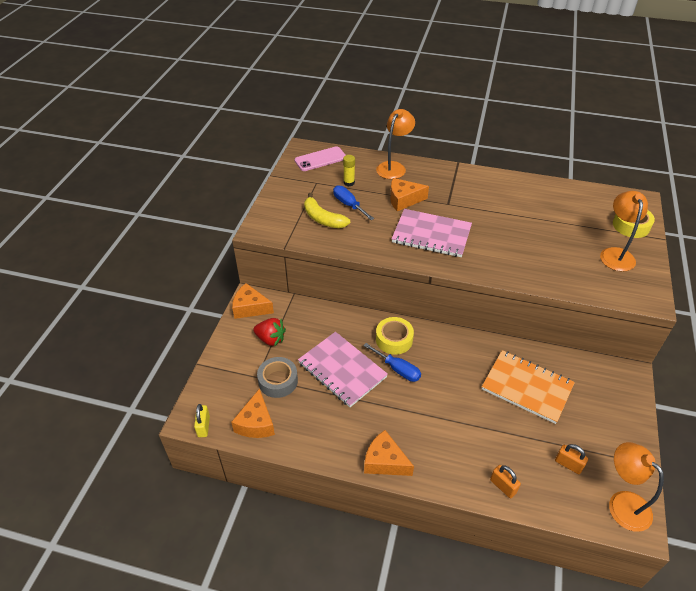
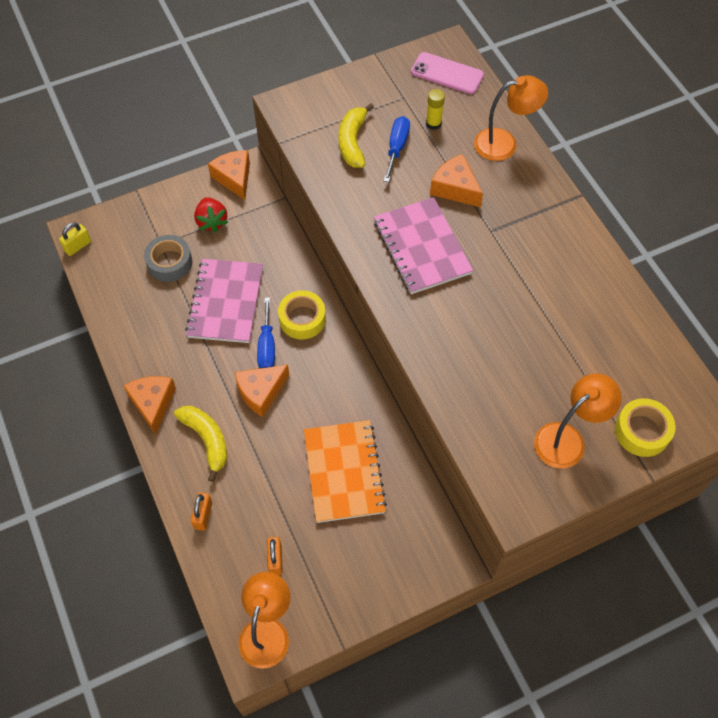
camera: 50 degrees right, 15 degrees up
orange cheese [231,389,275,438] -> orange cheese moved to [234,365,289,417]
none -> yellow banana [174,406,227,482]

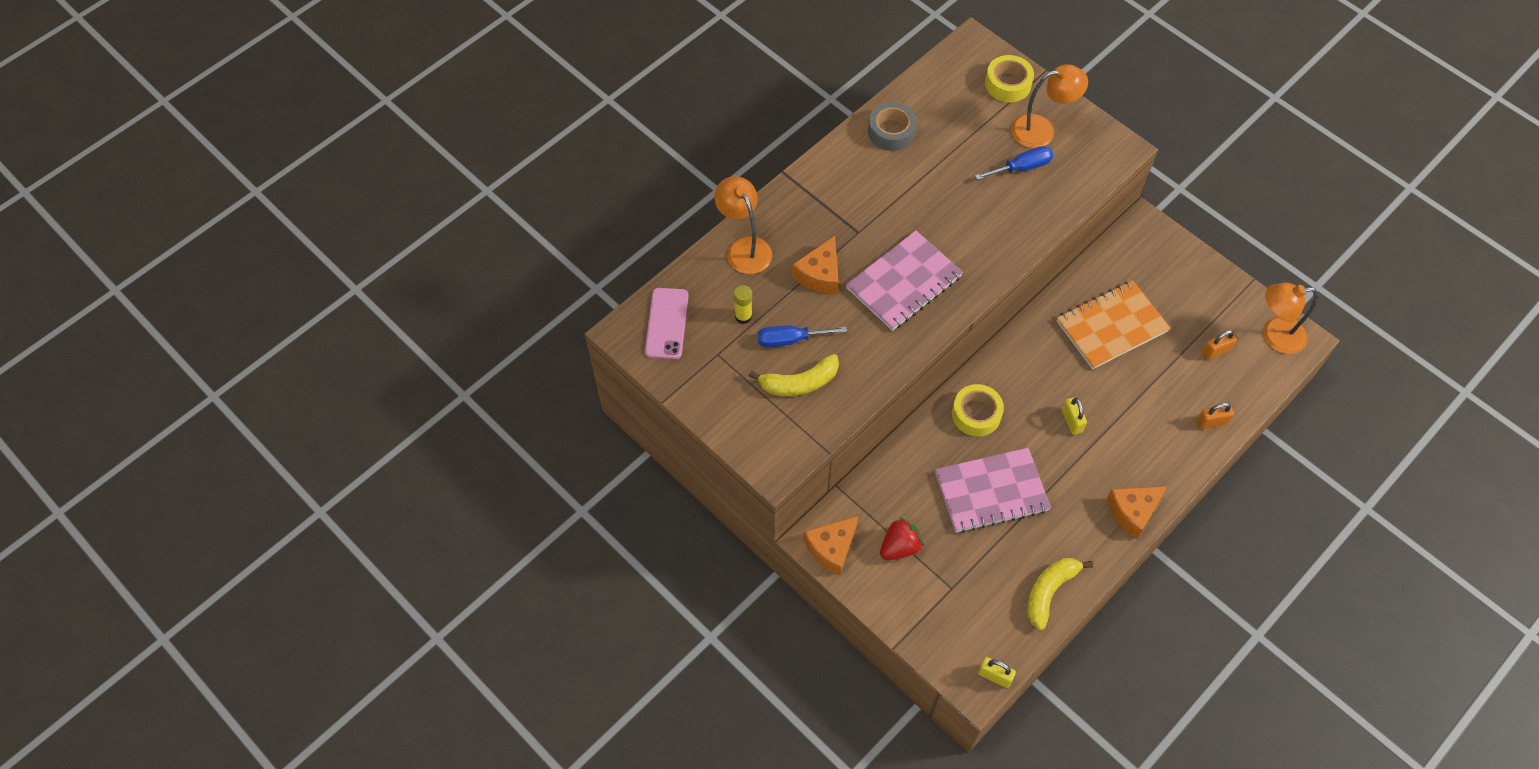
camera: 110 degrees left, 0 degrees up
grey tape [144,235,192,282] -> grey tape moved to [868,102,917,151]
yellow banana [174,406,227,482] -> yellow banana moved to [1027,558,1093,630]
orange cheese [234,365,289,417] -> yellow padlock [1062,397,1087,435]
blue screwdriver [257,297,275,368] -> blue screwdriver moved to [975,146,1053,180]
orange lamp [534,373,622,468] -> orange lamp turned 135 degrees clockwise [1011,64,1088,148]

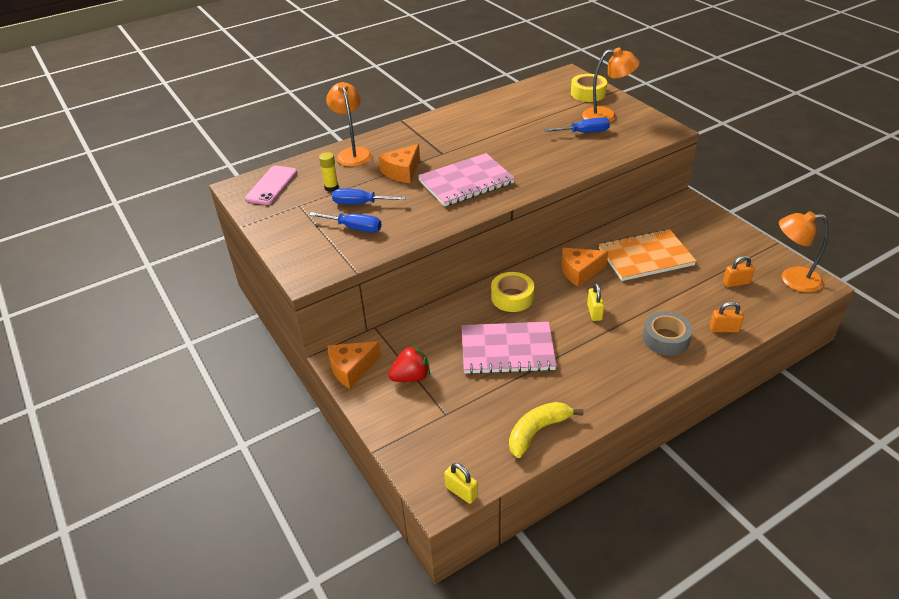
camera: 15 degrees right, 20 degrees down
yellow banana [749,354,839,396] -> blue screwdriver [309,212,382,232]
grey tape [868,102,917,151] -> grey tape moved to [643,311,693,356]
orange cheese [1107,486,1167,539] -> orange cheese moved to [561,248,609,287]

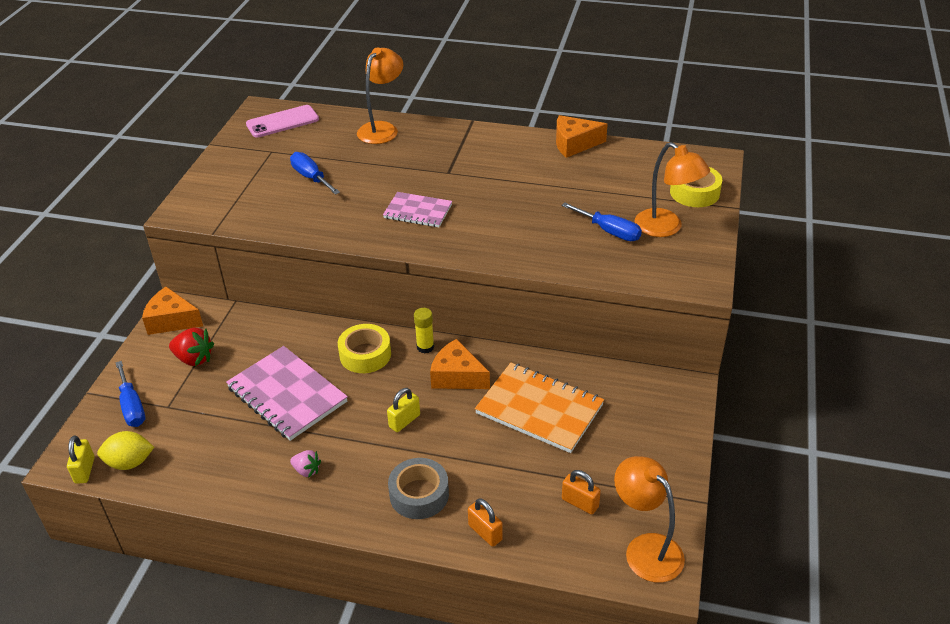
camera: 45 degrees right, 0 degrees up
blue screwdriver [309,212,382,232] -> blue screwdriver moved to [116,361,145,427]
yellow glue stick [319,152,339,192] -> yellow glue stick moved to [414,308,434,353]
orange cheese [379,144,420,183] -> orange cheese moved to [556,115,608,158]
pink notebook [418,153,515,207] -> pink notebook [383,192,452,227], size x0.61
yellow banana [509,402,583,458] -> none
none -> yellow lemon [97,431,154,470]
none -> pink strawberry [290,450,321,478]

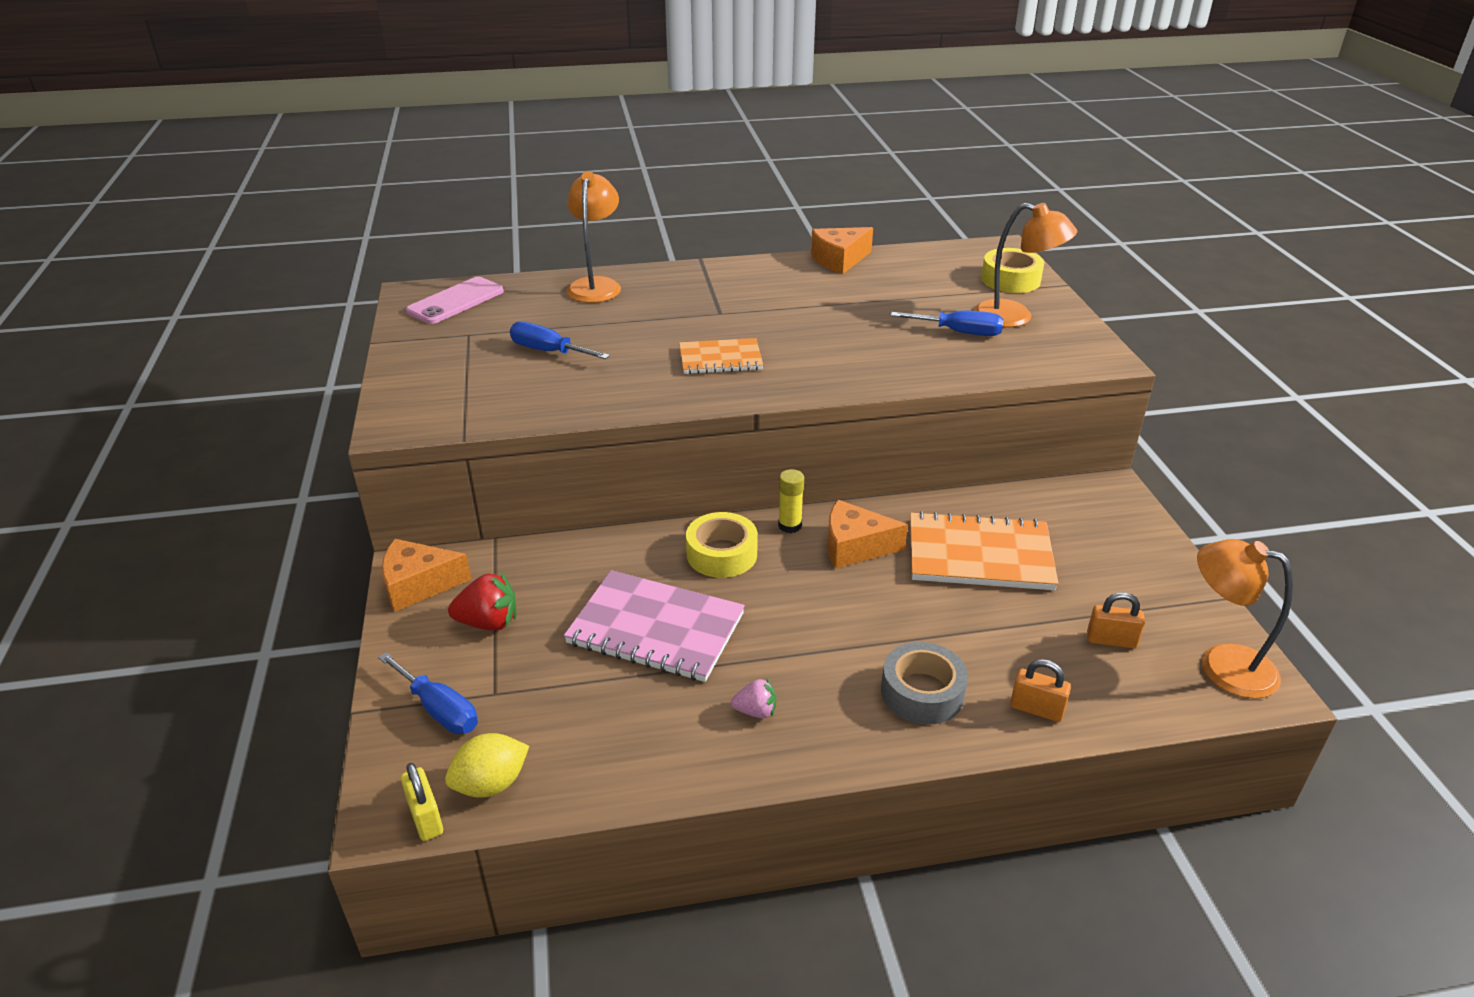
camera: 25 degrees left, 5 degrees down
pink notebook [383,192,452,227] -> orange notebook [679,338,763,374]
yellow padlock [387,388,420,432] -> none

